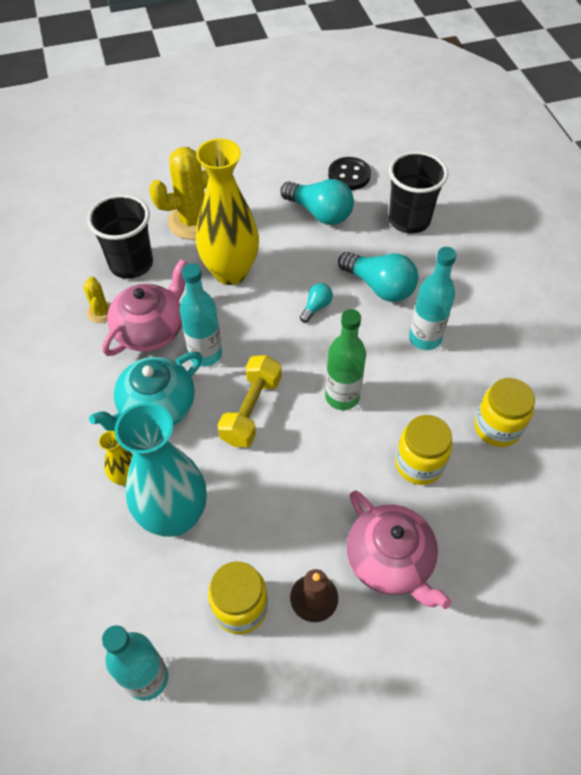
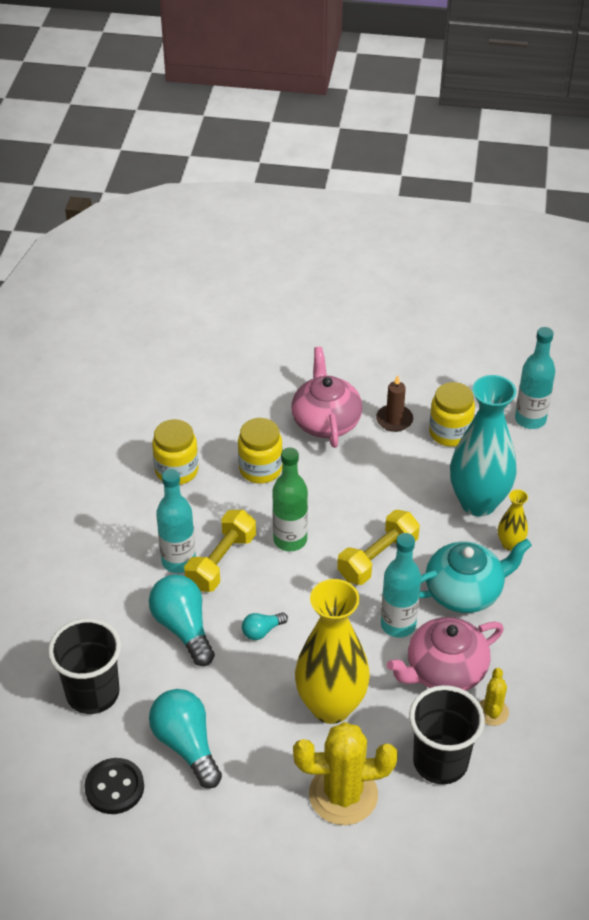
camera: 155 degrees left, 10 degrees down
none -> yellow dumbbell [184,510,256,592]

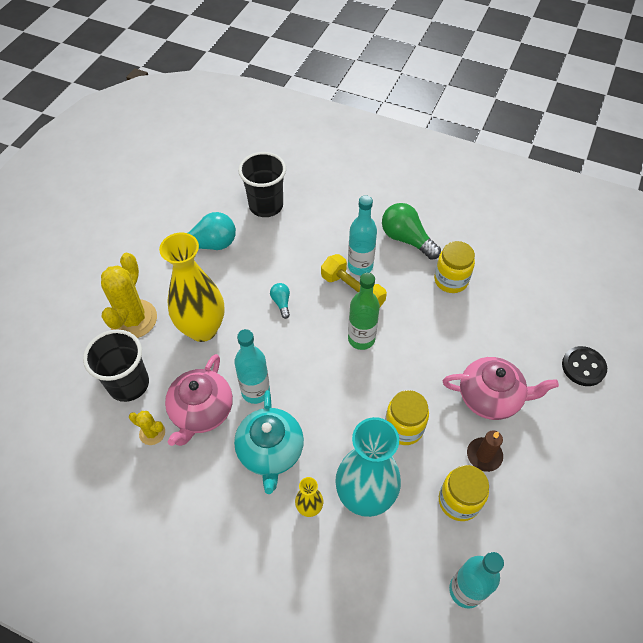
camera: 105 degrees right, 10 degrees up
black button [84,758,144,814] -> black button moved to [562,346,607,386]
turquoise light bulb [149,574,215,666] -> none
yellow jar [238,418,283,484] -> yellow jar moved to [385,390,429,445]
yellow dumbbell [337,510,420,585] -> none
pink teapot [387,617,504,691] -> pink teapot turned 150 degrees counterclockwise [165,354,233,446]
none -> green light bulb [382,203,441,260]

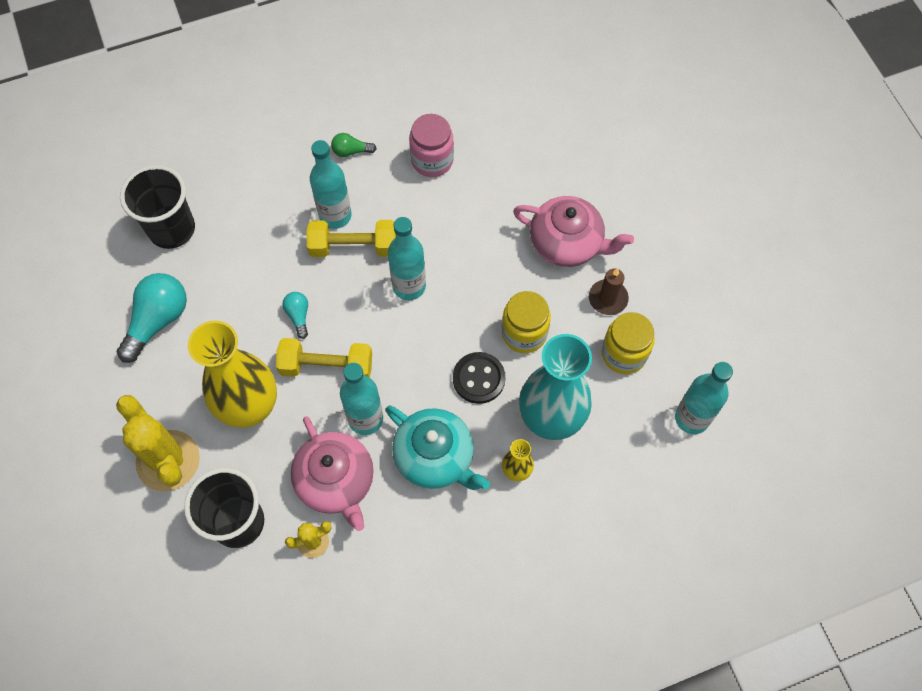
camera: 45 degrees left, 10 degrees up
turquoise light bulb [270,283,290,319] -> turquoise light bulb turned 45 degrees clockwise [282,292,308,339]
green bottle [348,273,380,350] -> turquoise bottle [388,217,426,300]
green light bulb [382,203,441,260] -> green light bulb [331,133,377,157], size x0.50
yellow jar [434,241,475,293] -> pink jar [409,114,454,177]
pink teapot [443,357,559,420] -> pink teapot turned 60 degrees clockwise [513,196,634,267]
black button [562,346,607,386] -> black button moved to [453,352,505,404]
none -> yellow dumbbell [276,338,372,378]

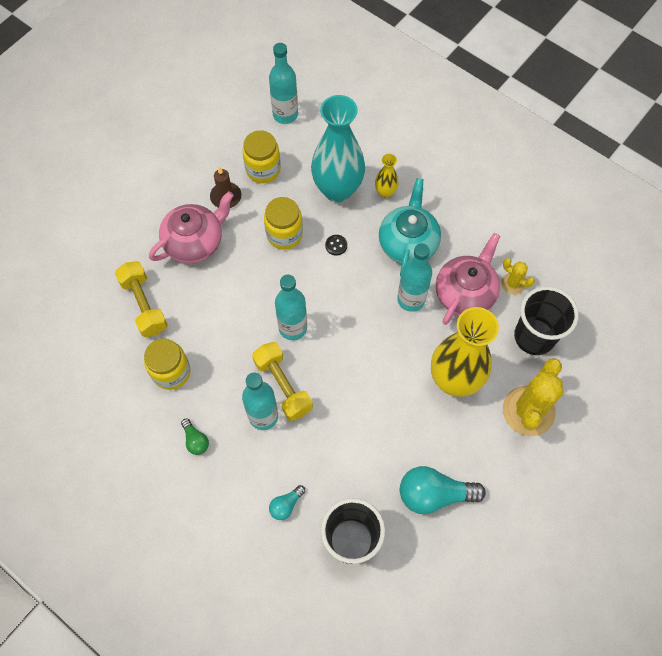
camera: 120 degrees left, 0 degrees up
yellow dumbbell [276,338,372,378] -> yellow dumbbell moved to [115,261,168,337]
turquoise light bulb [282,292,308,339] -> turquoise light bulb moved to [269,485,305,520]
pink jar [409,114,454,177] -> yellow jar [144,338,190,390]
black button [453,352,505,404] -> black button [325,235,347,256], size x0.53
pink teapot [513,196,634,267] -> pink teapot turned 60 degrees clockwise [149,191,234,263]

